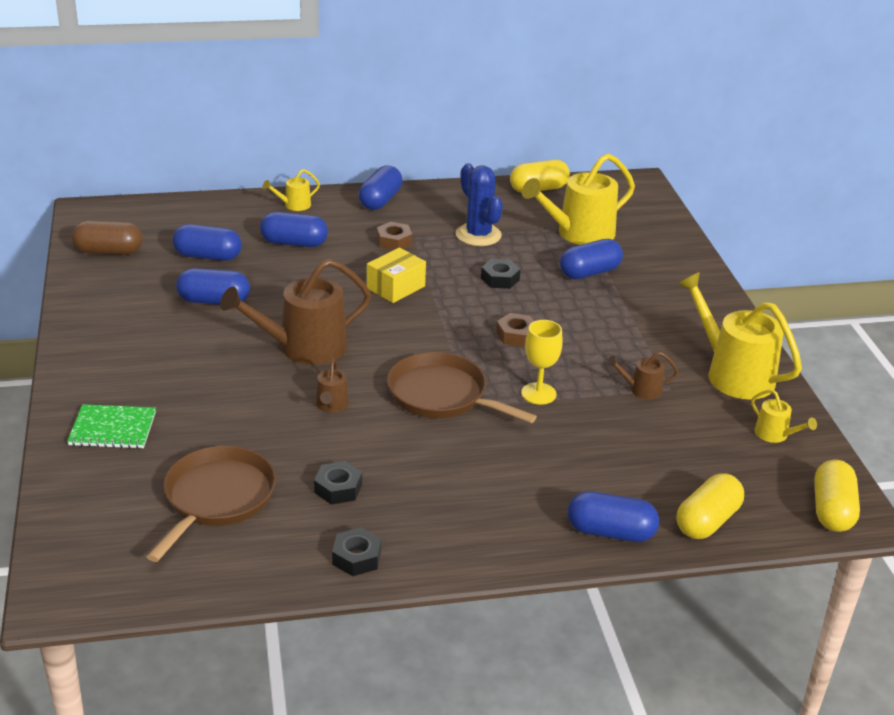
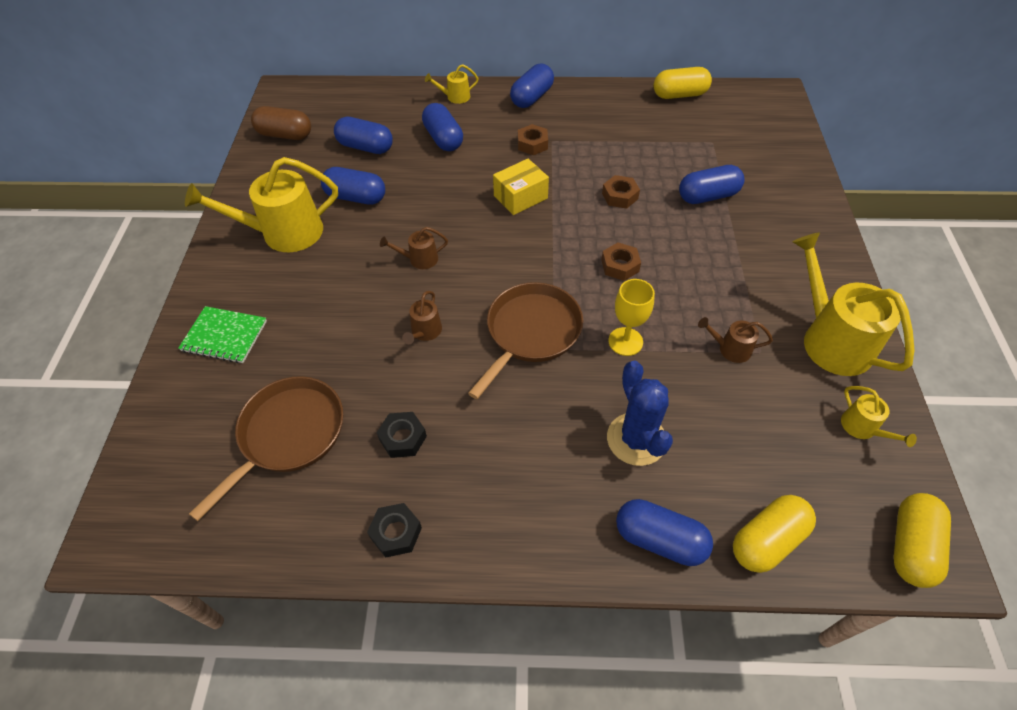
camera: 15 degrees right, 20 degrees up
brown watering can [220,259,371,365] -> brown watering can [380,227,448,269], size x0.46
blue capsule [260,212,328,247] -> blue capsule turned 45 degrees clockwise [422,103,463,151]
brown pan [387,352,537,423] -> brown pan turned 75 degrees clockwise [468,282,583,399]
blue cactus [456,163,503,246] -> blue cactus moved to [607,360,673,466]
black nut [481,259,521,289] -> brown nut [602,175,640,208]
yellow watering can [522,153,635,245] -> yellow watering can moved to [185,157,338,252]

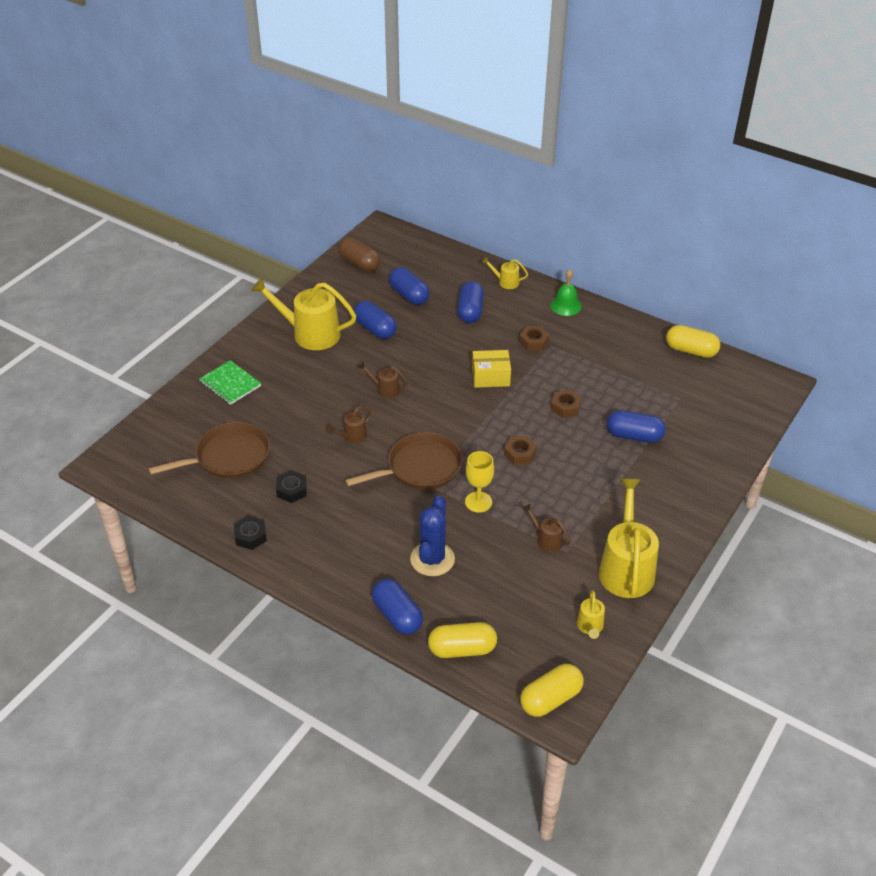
camera: 30 degrees right, 10 degrees down
blue capsule [510,64,554,108] -> green bell [550,269,582,316]

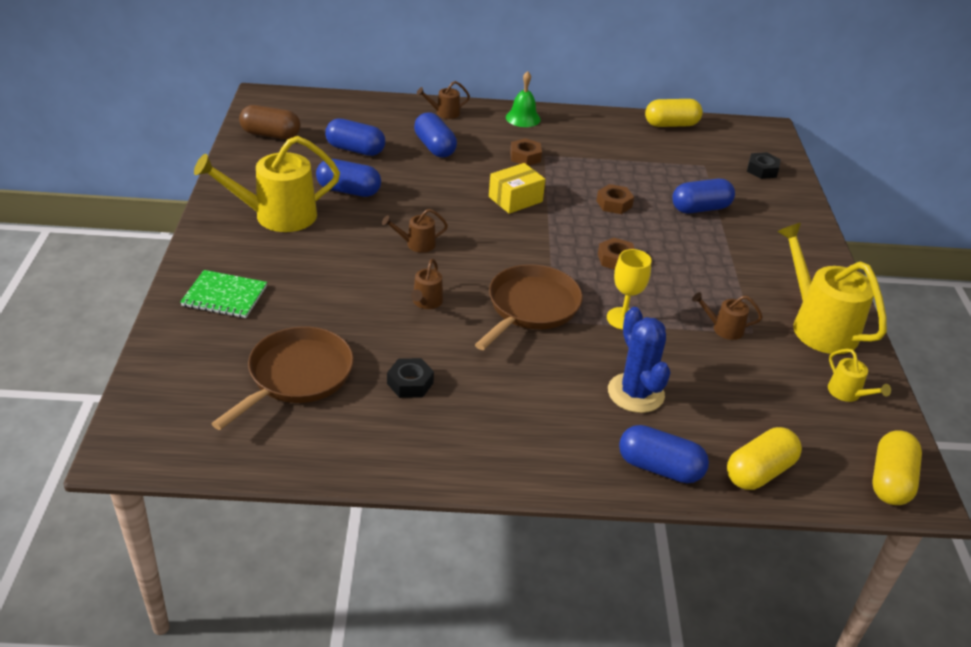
camera: 35 degrees left, 5 degrees down
black nut [234,516,267,550] -> black nut moved to [747,152,781,179]
yellow watering can [482,257,528,289] -> brown watering can [417,81,470,119]

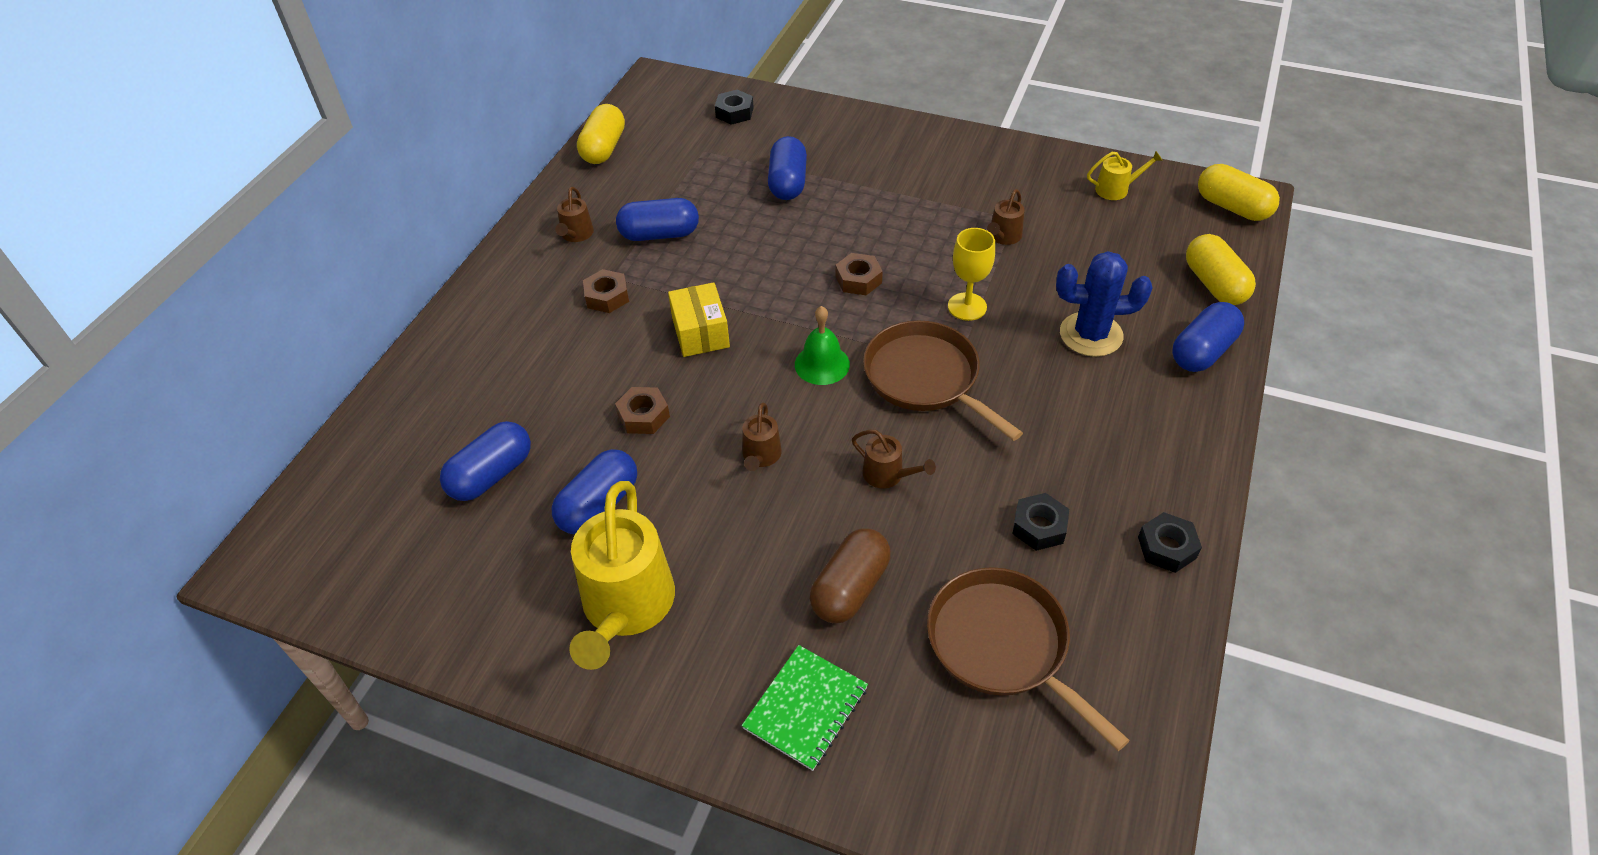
camera: 65 degrees left, 10 degrees up
brown capsule [239,105,301,139] -> brown capsule moved to [810,528,891,623]
blue capsule [414,113,457,157] -> blue capsule moved to [616,198,699,241]
brown watering can [417,81,470,119] -> brown watering can moved to [555,187,594,242]
green bell [506,71,541,127] -> green bell moved to [795,306,850,385]
brown nut [596,184,634,214] -> brown nut moved to [615,387,670,434]
yellow watering can [777,223,887,354] -> none
none -> black nut [1138,512,1202,573]

